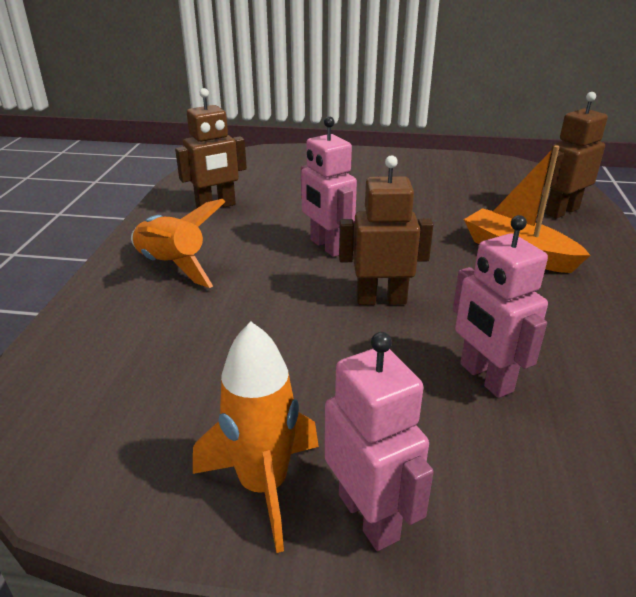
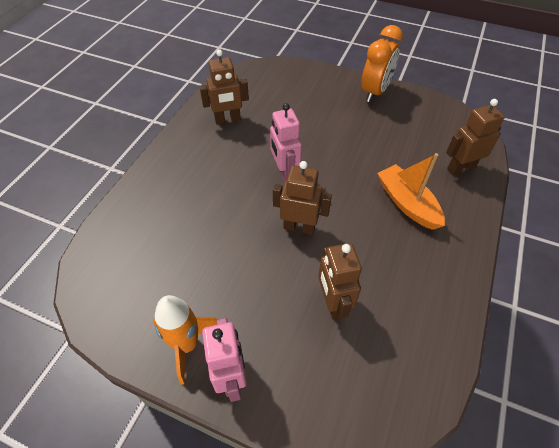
camera: 15 degrees right, 20 degrees up
orange rocket [131,199,225,288] -> none
pink robot [453,215,548,398] -> brown robot [318,243,362,320]
none -> orange clock [361,25,403,102]

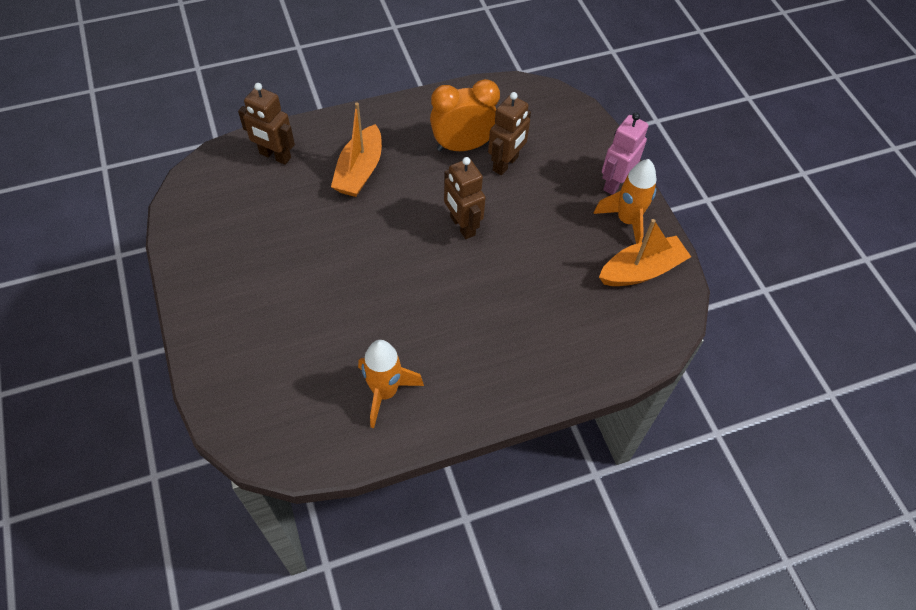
camera: 135 degrees left, 5 degrees up
brown robot [200,50,249,125] -> orange rocket [358,340,424,428]
pink robot [270,103,302,183] -> none
orange clock [361,25,403,102] -> orange clock moved to [430,79,500,151]
none -> orange boat [599,219,691,286]

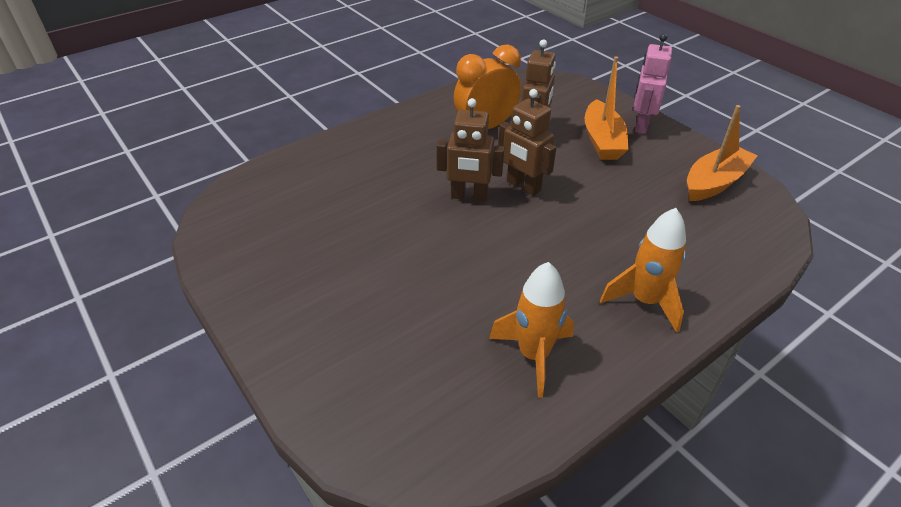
camera: 15 degrees left, 15 degrees down
brown robot [238,83,295,165] -> brown robot moved to [437,98,504,202]
orange boat [331,103,382,197] -> orange boat moved to [585,56,629,160]
orange rocket [593,159,656,244] -> orange rocket moved to [600,208,686,333]

